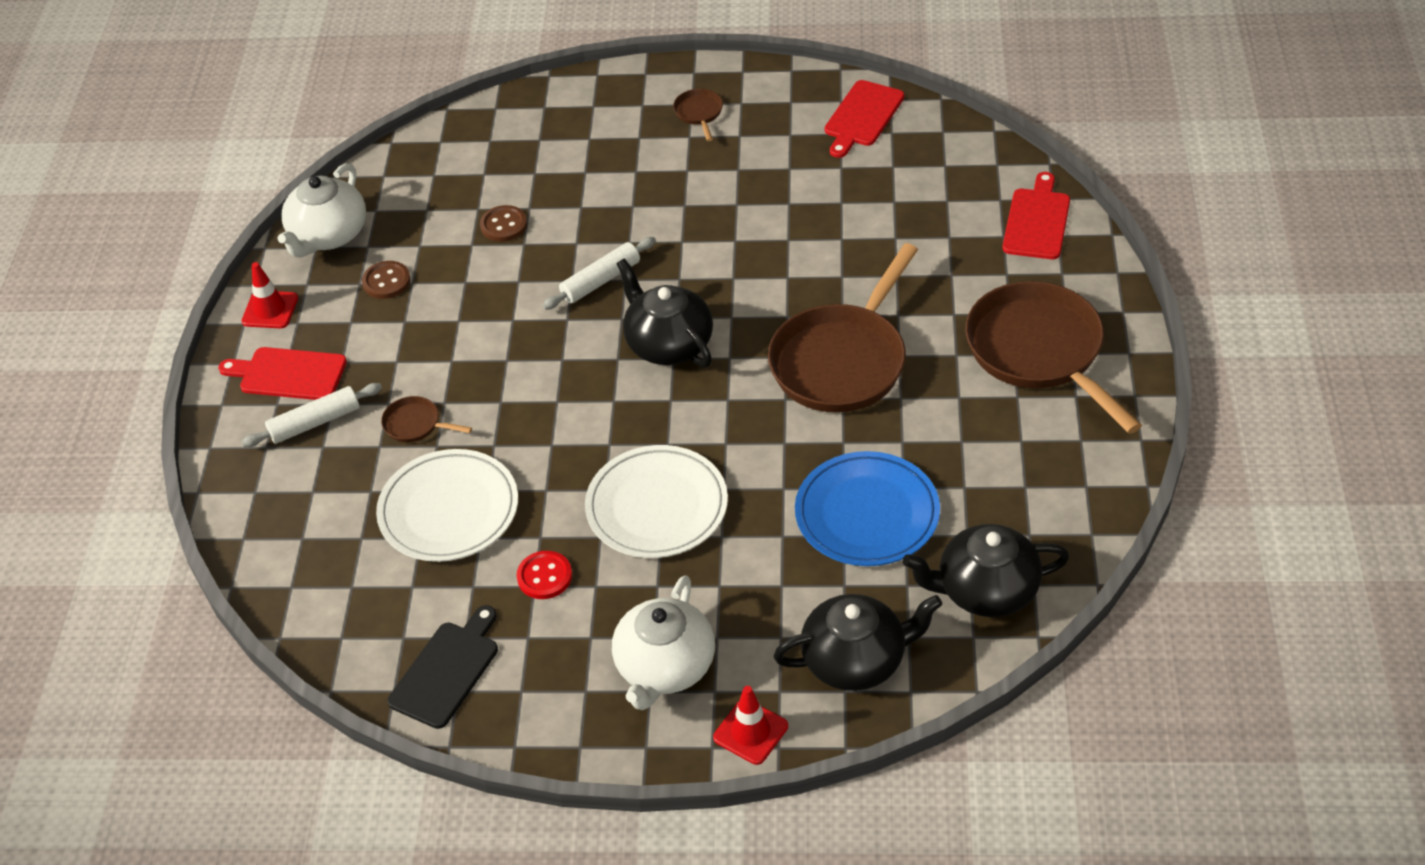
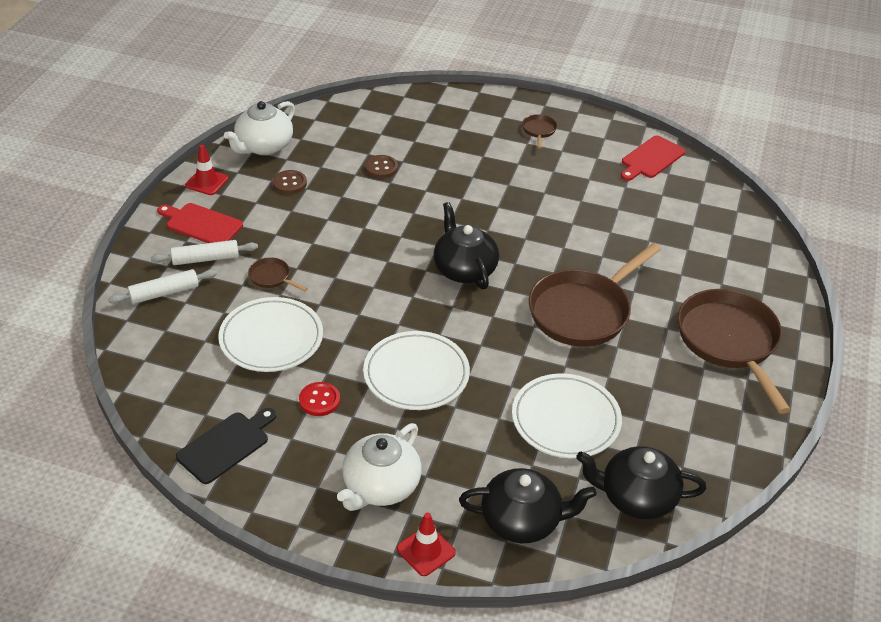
camera: 10 degrees right, 5 degrees down
white rolling pin [542,237,656,310] -> white rolling pin moved to [108,269,217,304]
blue plate [795,451,940,566] -> white plate [512,373,622,458]
red cutting board [1003,172,1070,259] -> none

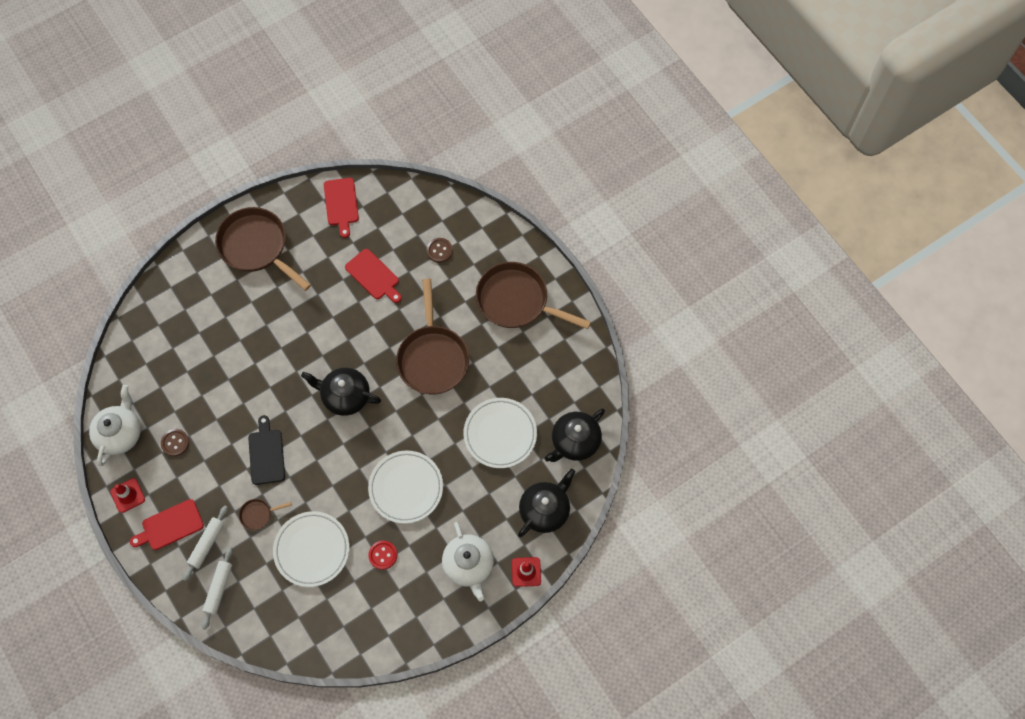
camera: 50 degrees left, 25 degrees up
black cutting board [176,408,276,484] -> black cutting board moved to [248,415,285,485]
white teapot [224,101,295,155] -> white teapot turned 150 degrees counterclockwise [89,385,141,466]
brown button [365,155,398,178] -> brown button moved to [427,238,453,263]
brown pan [522,114,557,148] -> brown pan [215,207,311,291], size x2.40
none -> red cutting board [345,249,402,303]

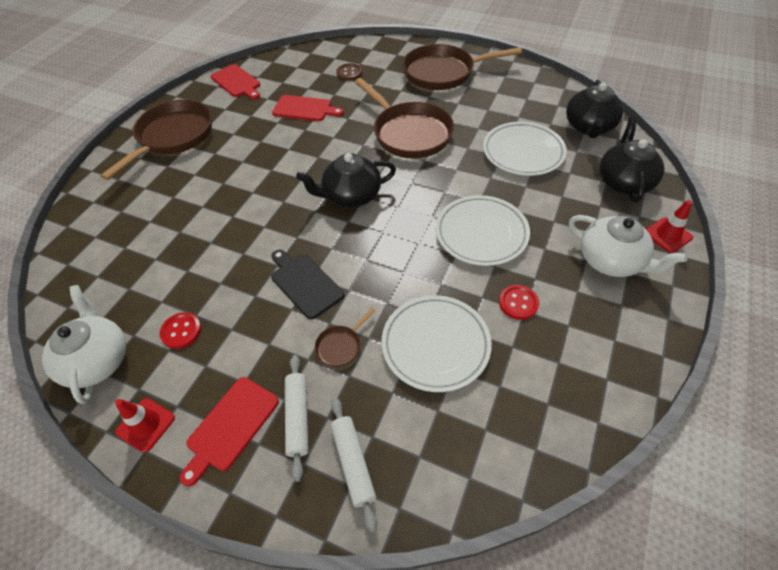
camera: 30 degrees left, 15 degrees down
brown button [161,429,189,456] -> red button [160,312,201,349]
brown pan [215,207,311,291] -> brown pan turned 105 degrees clockwise [100,100,212,180]

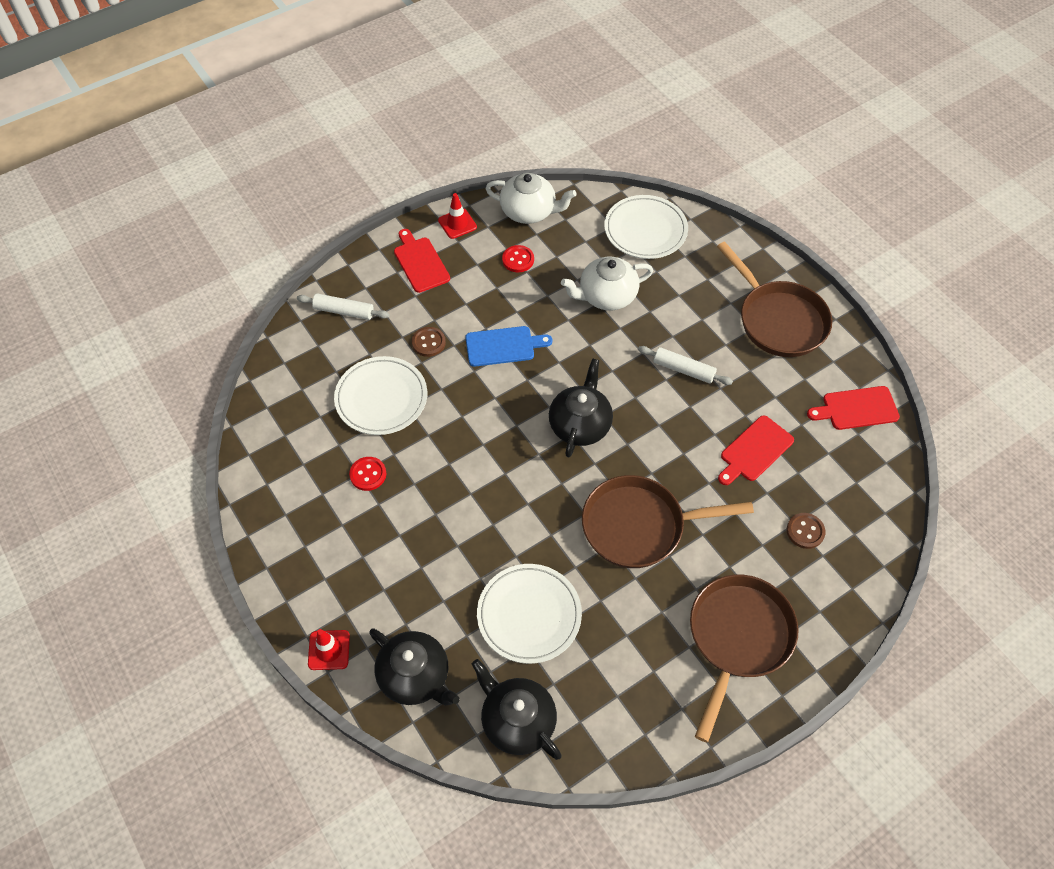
camera: 120 degrees right, 5 degrees up
black cutting board [271,250,344,319] -> blue cutting board [465,326,552,367]
white rolling pin [285,355,309,482] -> white rolling pin moved to [638,346,733,385]
brown pan [315,308,376,367] -> brown button [412,327,446,357]
white plate [436,195,530,266] -> white plate moved to [604,195,688,259]
white teapot [569,215,687,277] -> white teapot moved to [561,257,653,310]

